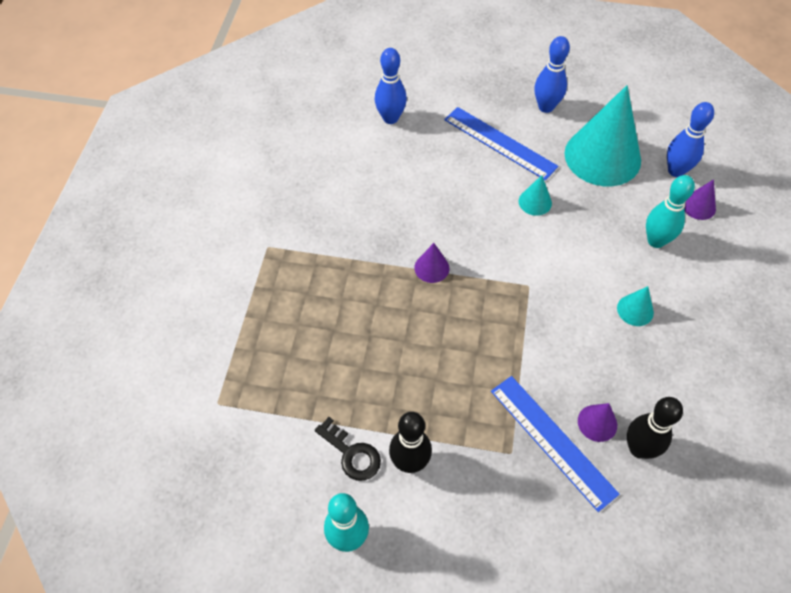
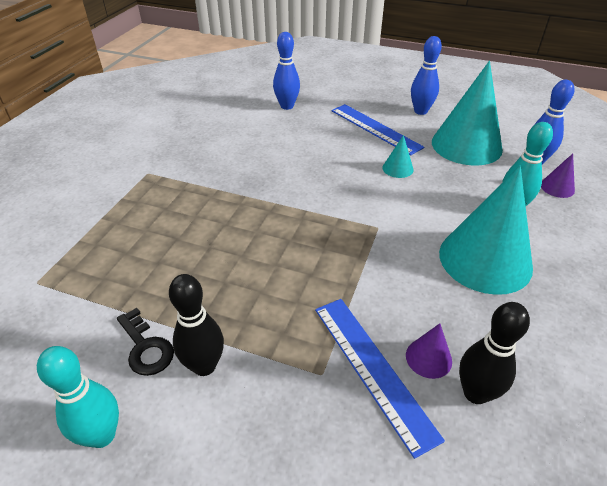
camera: 10 degrees right, 15 degrees down
purple cone [414,243,450,283] -> none
turquoise cone [617,286,654,326] -> turquoise cone [439,166,533,295], size x2.38

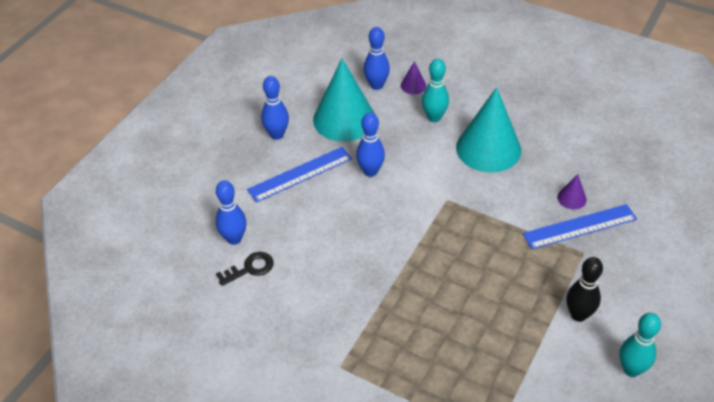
camera: 80 degrees left, 5 degrees up
black key [117,308,174,376] -> black key moved to [216,252,274,286]
turquoise cone [383,135,414,178] -> blue bowling pin [356,113,385,177]
black bowling pin [459,302,530,404] -> none

